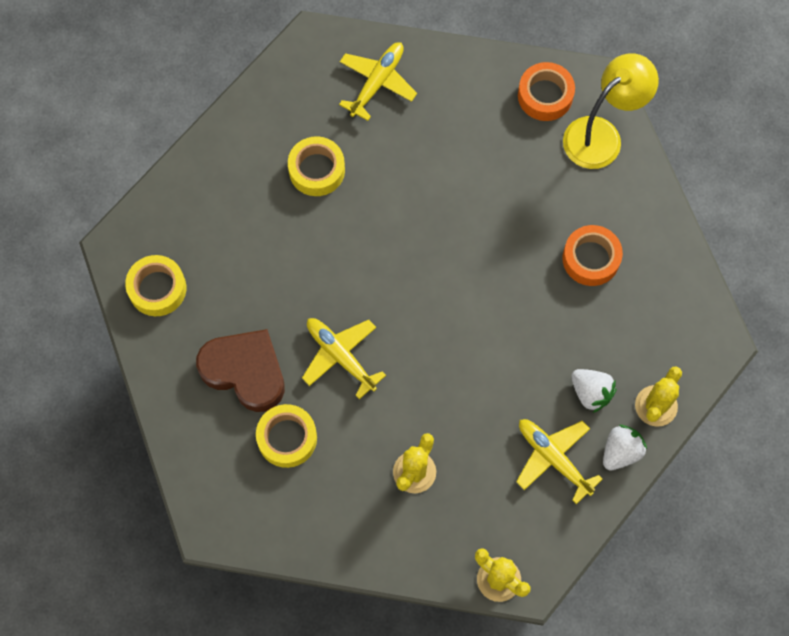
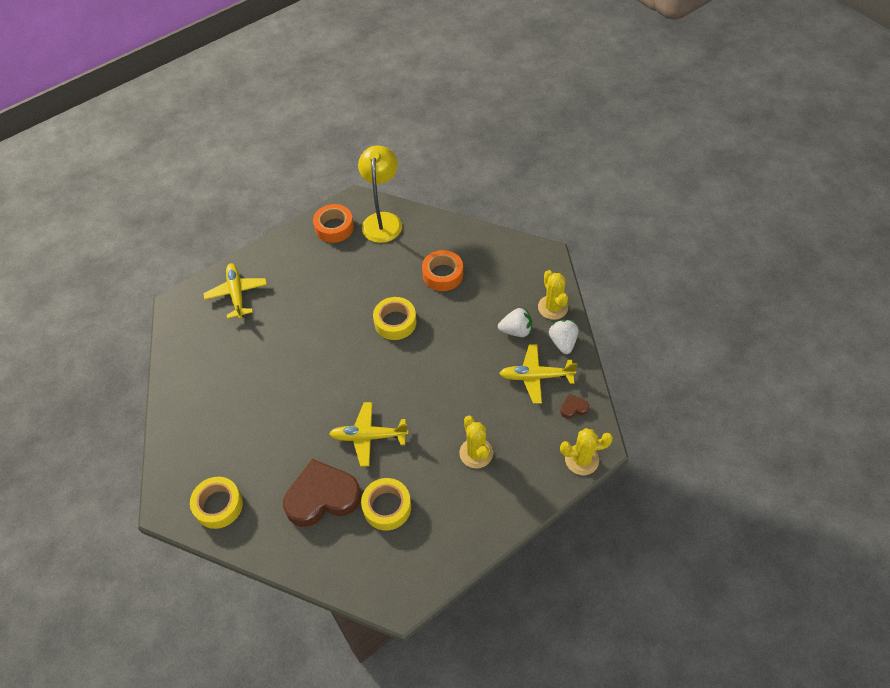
camera: 45 degrees left, 15 degrees down
yellow tape [288,136,345,196] -> yellow tape moved to [373,297,417,340]
none -> brown heart [560,394,589,419]

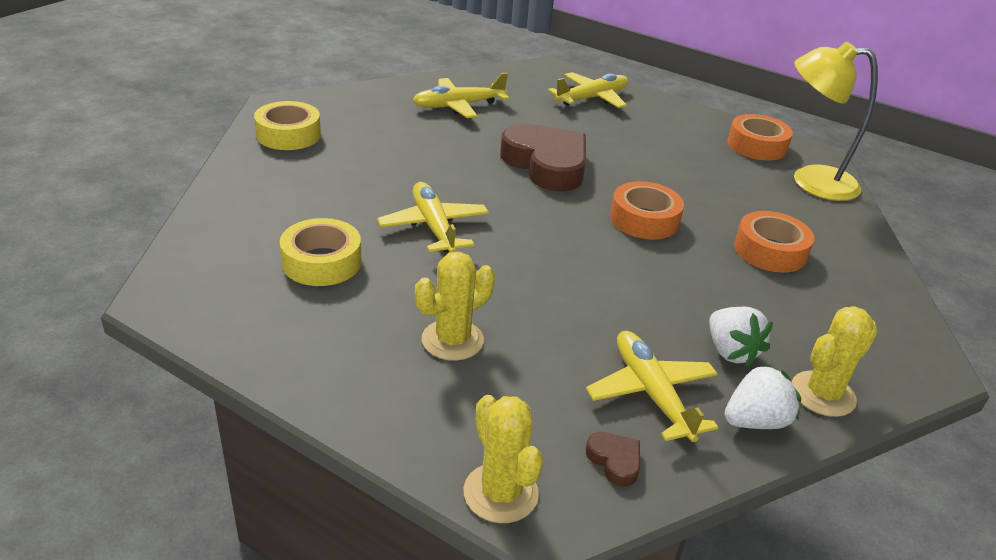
camera: 65 degrees right, 20 degrees down
brown heart [283,459,361,527] -> brown heart moved to [500,124,586,191]
yellow lamp [358,145,402,243] -> yellow lamp turned 150 degrees counterclockwise [794,42,878,201]
yellow tape [373,297,417,340] -> orange tape [610,181,684,240]
none -> yellow plane [412,73,509,118]

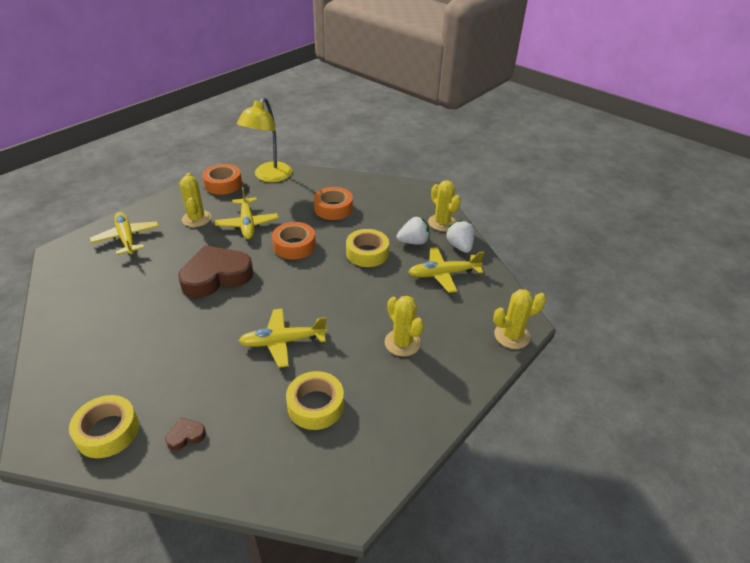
camera: 80 degrees left, 5 degrees up
yellow plane [412,73,509,118] -> yellow plane moved to [215,187,278,239]
brown heart [586,432,640,487] -> brown heart moved to [166,418,206,451]
none -> yellow cactus [180,173,212,227]
none -> yellow tape [346,229,389,267]

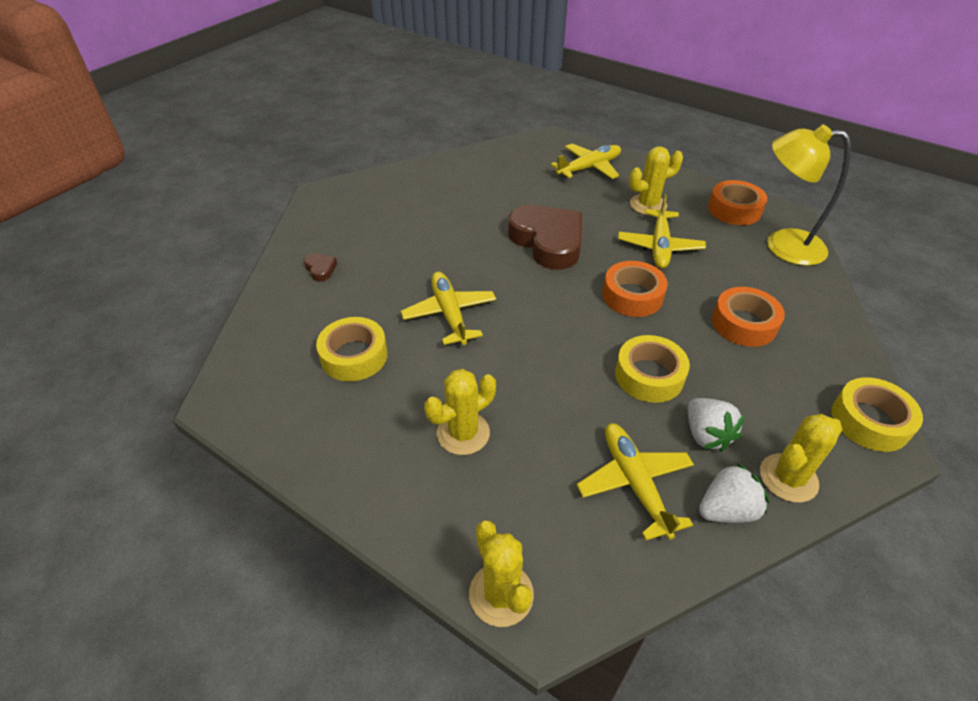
camera: 85 degrees right, 5 degrees up
yellow tape [69,395,139,458] -> yellow tape moved to [831,377,923,452]
yellow plane [215,187,278,239] -> yellow plane turned 60 degrees counterclockwise [618,194,706,269]

